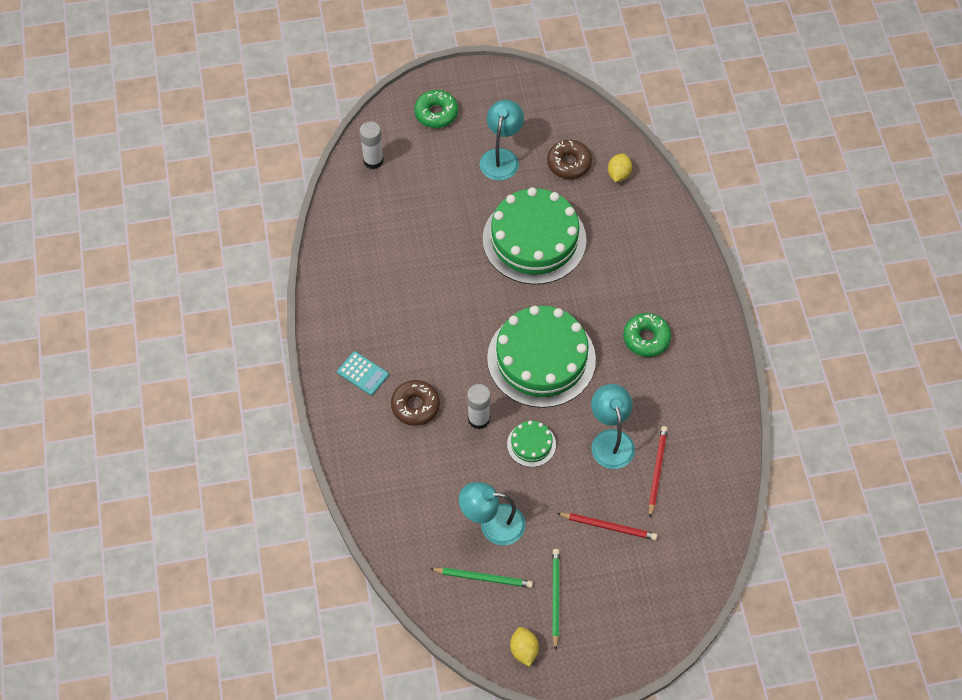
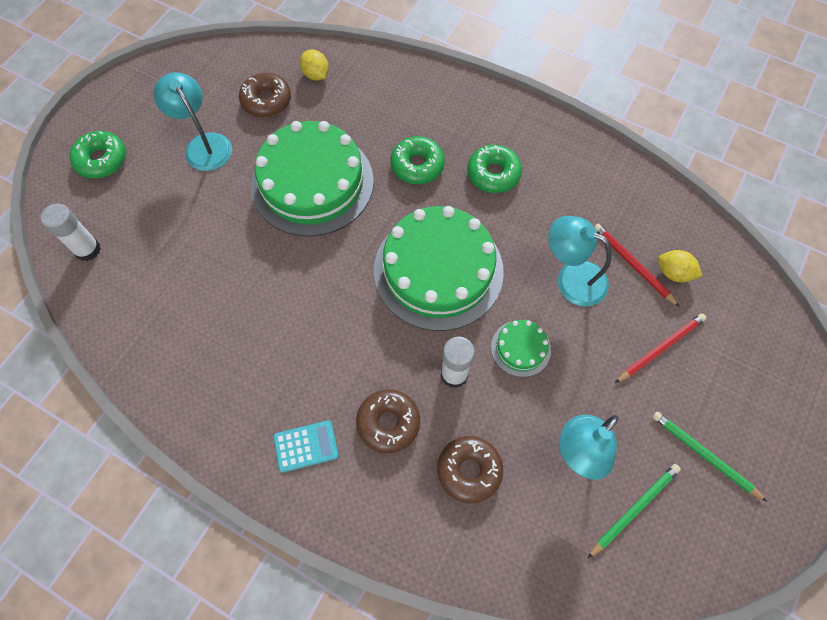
camera: 50 degrees left, 5 degrees up
yellow lemon [510,627,539,667] -> yellow lemon moved to [658,250,702,282]
none -> green donut [391,136,445,184]
none -> brown donut [437,436,503,504]

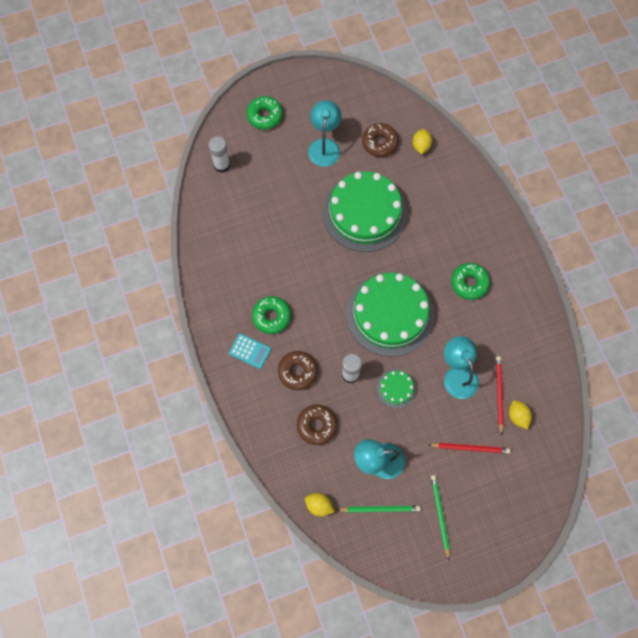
camera: 40 degrees right, 5 degrees up
green donut [391,136,445,184] -> green donut moved to [252,296,291,334]
none -> yellow lemon [305,493,335,517]

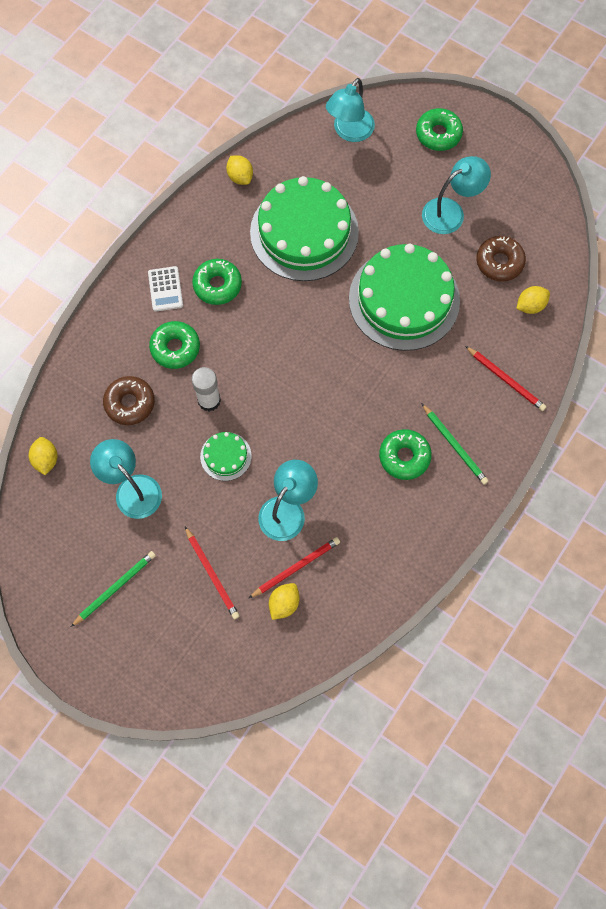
camera: 55 degrees right, 0 degrees up
white glue stick [209,136,230,173] -> turquoise lamp [326,78,375,142]
turquoise calculator [229,333,271,369] -> white calculator [148,266,183,312]
brown donut [278,351,318,390] -> green donut [149,321,200,369]
green pencil [337,506,421,513] -> green pencil moved to [421,403,488,485]
green cake [346,272,434,357] -> green cake moved to [250,176,359,281]
none -> yellow lemon [226,155,253,185]
none -> red pencil [465,346,547,411]

